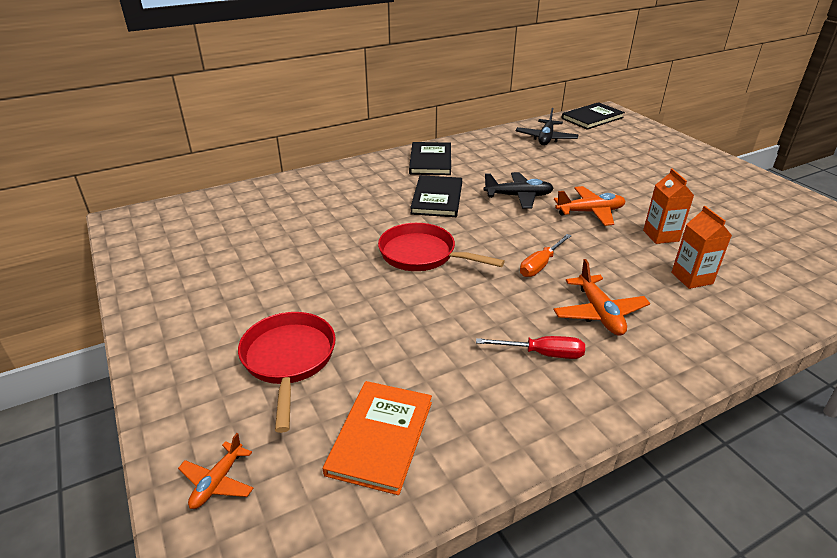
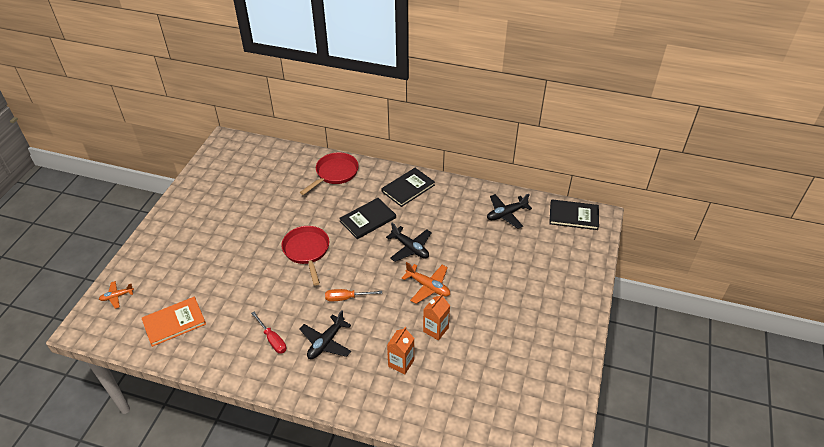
camera: 45 degrees right, 10 degrees up
red pan [238,312,336,433] -> red pan moved to [300,152,359,195]
orange plane [553,259,650,336] -> black plane [300,310,351,359]

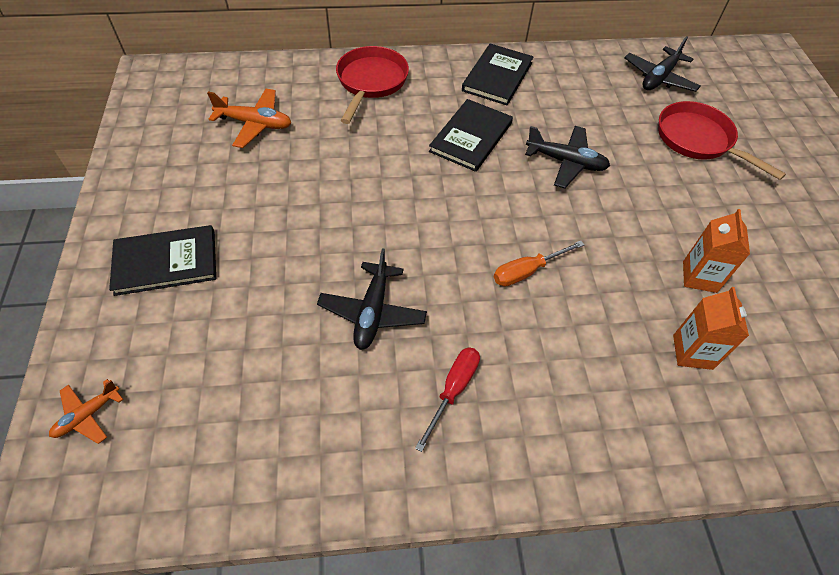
camera: 25 degrees left, 10 degrees up
orange book [142,297,206,347] -> none
red screwdriver [251,312,286,354] -> red screwdriver turned 90 degrees counterclockwise [415,347,480,452]
red pan [281,226,329,286] -> red pan moved to [658,101,786,180]
black plane [300,310,351,359] -> black plane moved to [317,248,427,350]
orange plane [402,262,450,304] -> orange plane moved to [207,89,291,148]
black book [549,199,599,230] -> black book moved to [109,225,216,296]

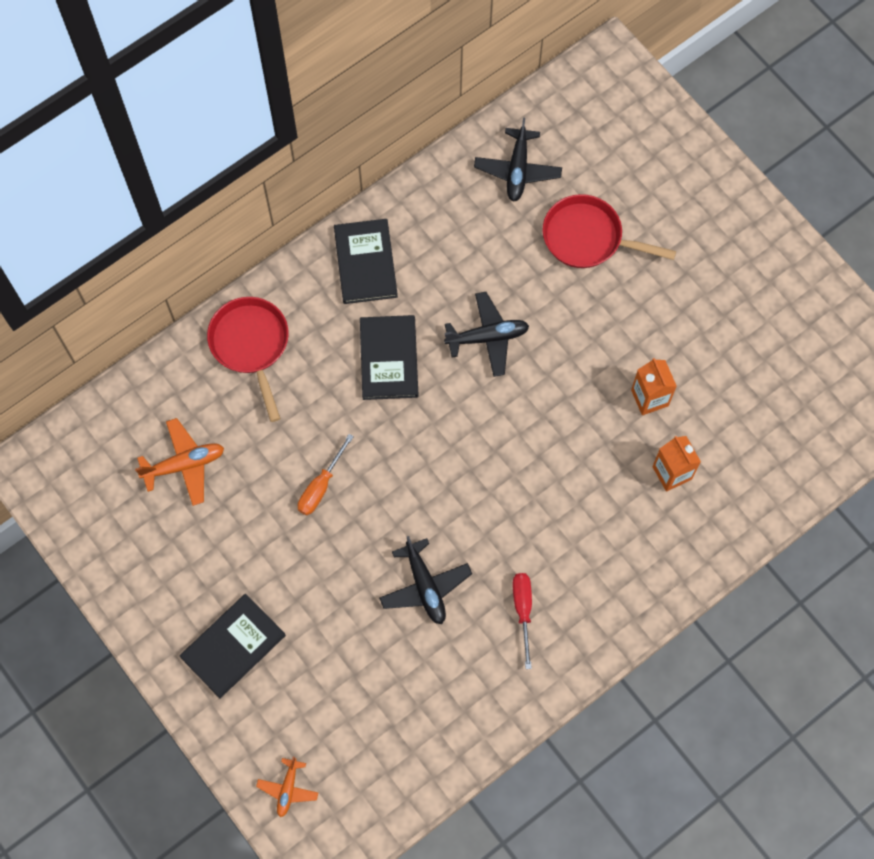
camera: 30 degrees left, 15 degrees up
orange screwdriver [494,241,584,287] -> orange screwdriver moved to [298,434,354,515]

